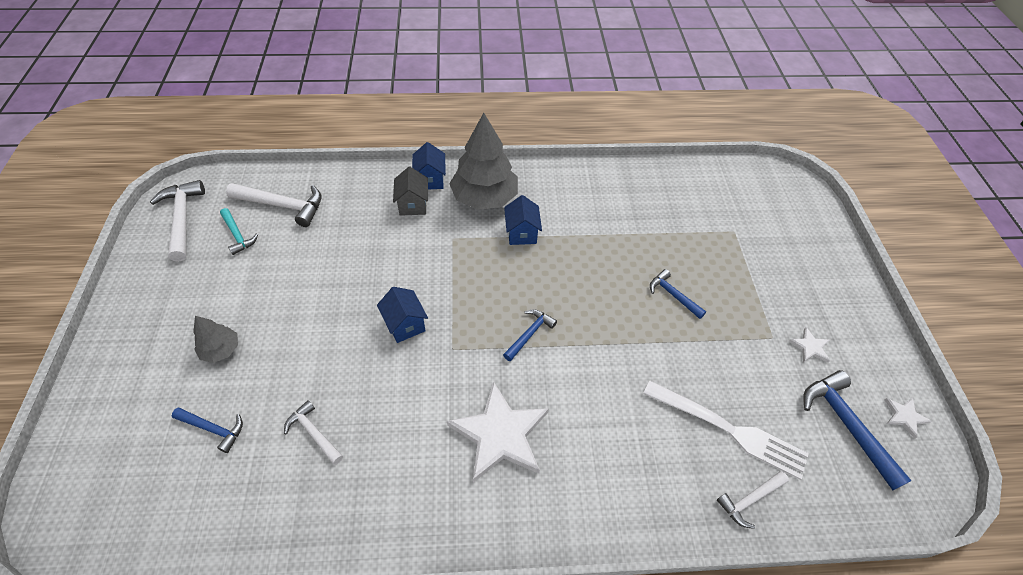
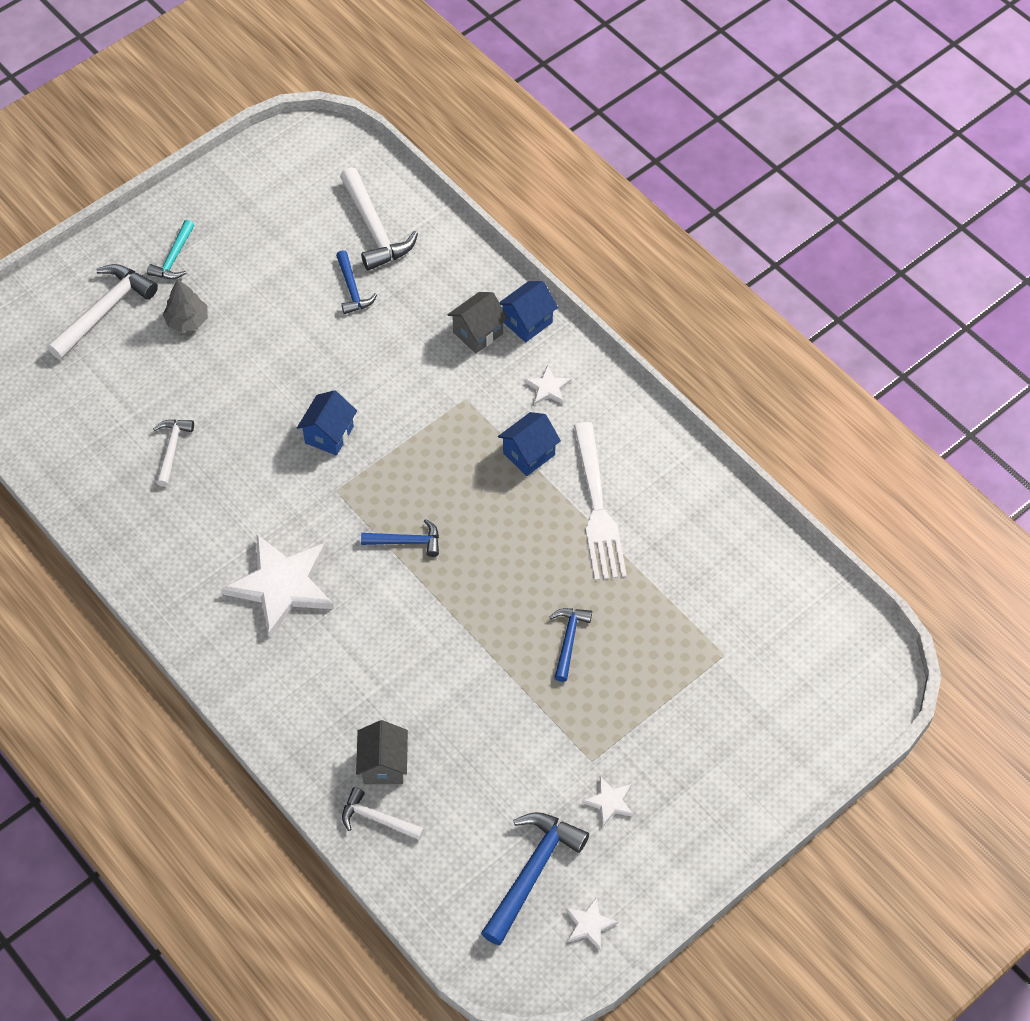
camera: 55 degrees right, 5 degrees up
white hammer [150,180,205,262] -> white hammer moved to [47,264,158,360]
blue hammer [172,408,243,453] -> blue hammer moved to [336,250,377,314]
turquoise hammer [220,208,258,255] -> turquoise hammer moved to [147,220,194,279]
grey tree [449,113,518,210] -> white star [524,365,572,405]
white fork [643,380,809,480] -> white fork moved to [574,422,627,581]
none -> grey house [356,720,408,784]

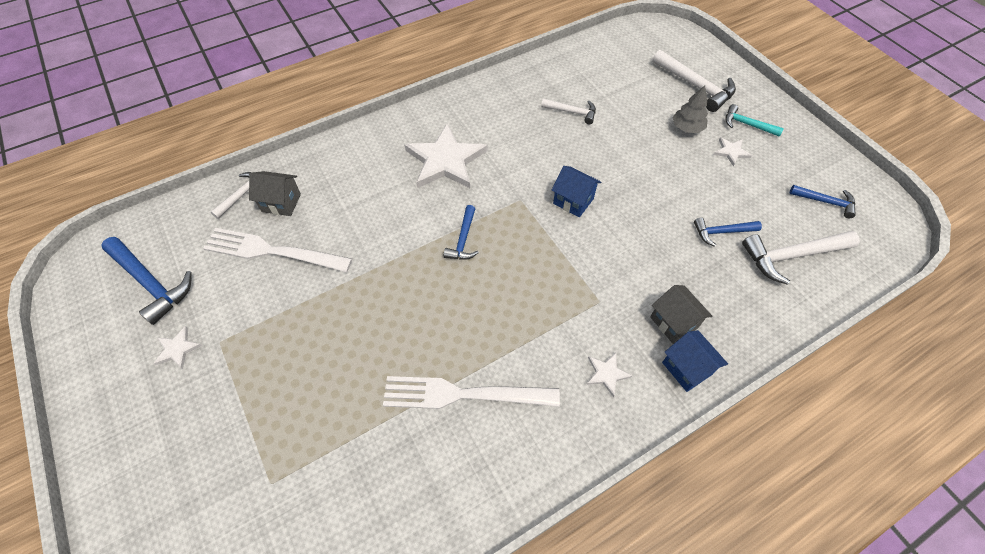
camera: 100 degrees right, 0 degrees up
blue house [498,412,561,476] -> none
blue hammer [549,608,592,682] -> blue hammer moved to [790,185,856,218]
white star [565,897,618,950] -> white star moved to [714,137,752,166]
none -> white fork [203,228,352,272]

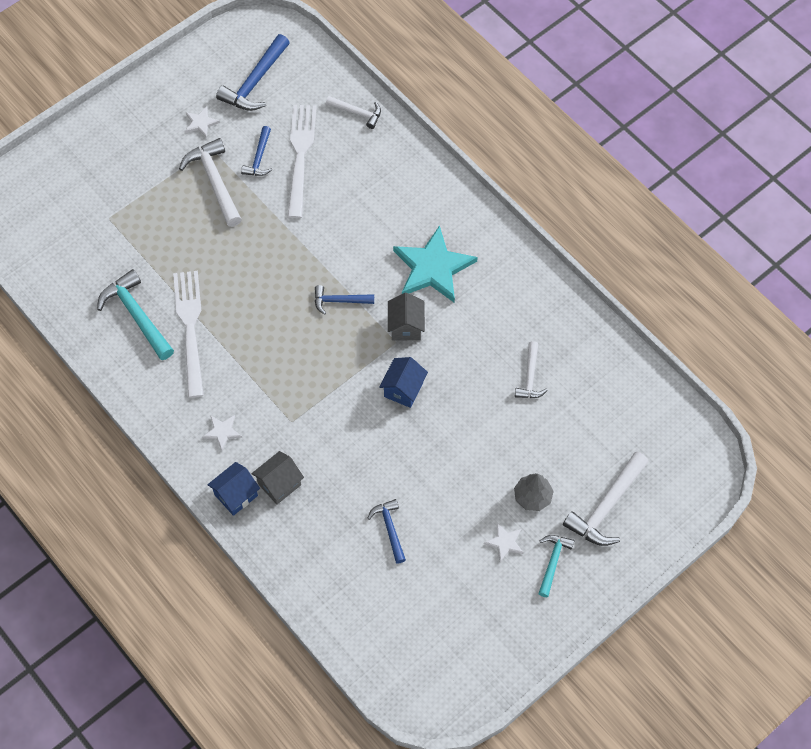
camera: 80 degrees right, 5 degrees up
grey house [249,171,301,216] -> grey house moved to [388,293,425,340]
white star [404,123,487,188] -> turquoise star [393,225,478,303]
white hammer [742,231,860,285] -> white hammer moved to [179,138,242,227]
blue hammer [790,185,856,218] -> blue hammer moved to [241,126,272,176]
none -> turquoise hammer [97,269,174,360]

